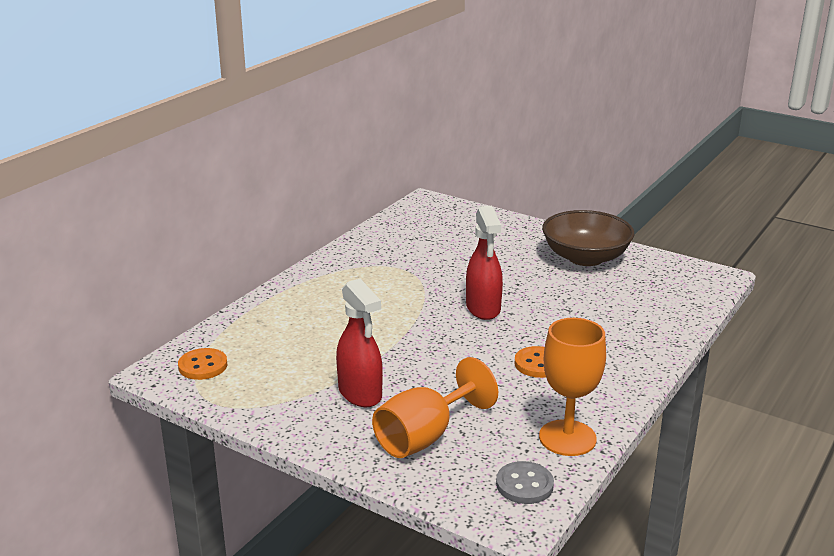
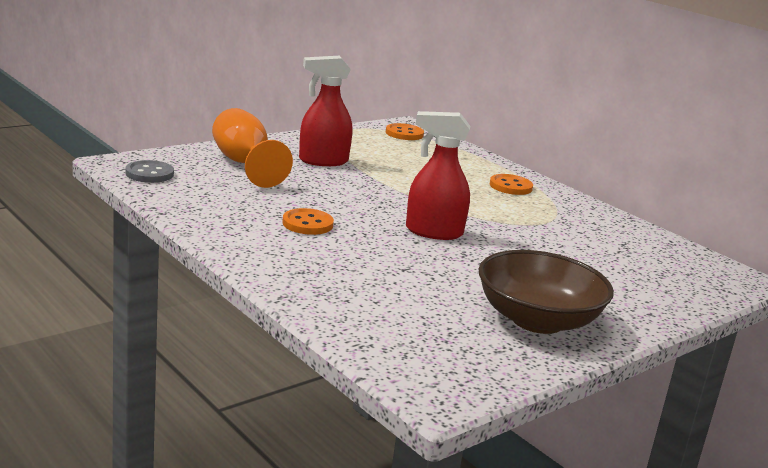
camera: 105 degrees right, 5 degrees down
orange goblet [539,318,606,456] -> none
none -> orange button [490,174,533,195]

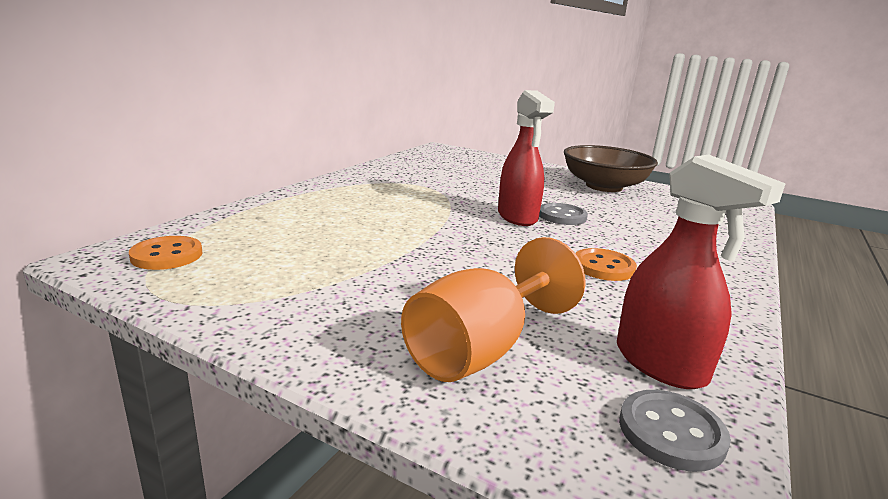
camera: 110 degrees left, 0 degrees up
red spray bottle [299,55,352,166] -> red spray bottle moved to [617,154,786,389]
orange button [490,174,533,195] -> none
none -> grey button [539,203,588,225]

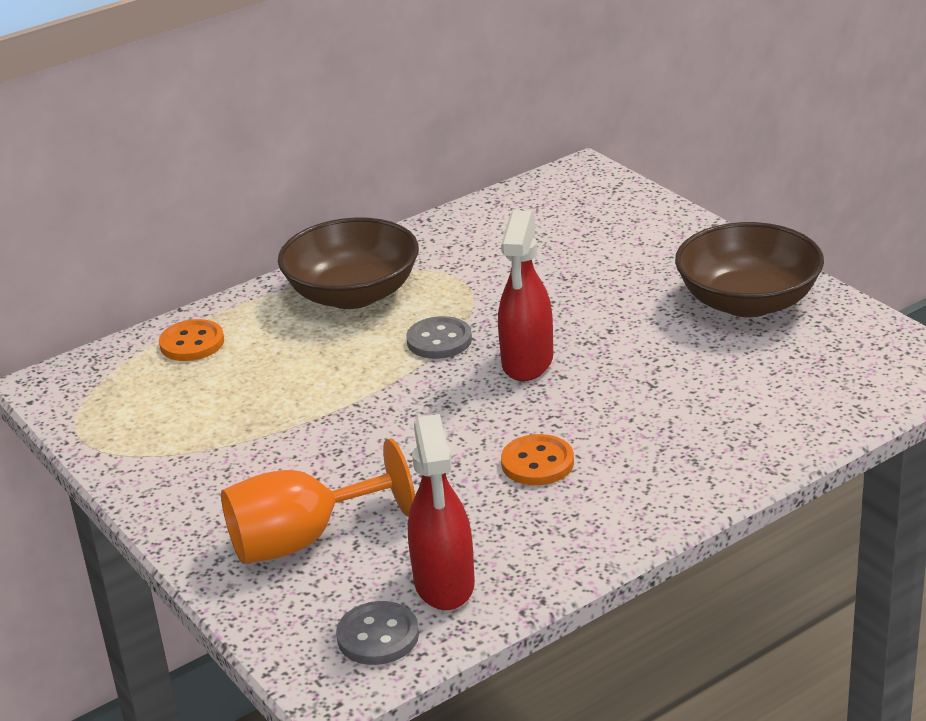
camera: 30 degrees right, 10 degrees up
orange button [129,236,203,270] -> orange button moved to [159,319,224,361]
grey button [539,203,588,225] -> grey button moved to [406,316,472,359]
none -> brown bowl [278,217,419,309]

